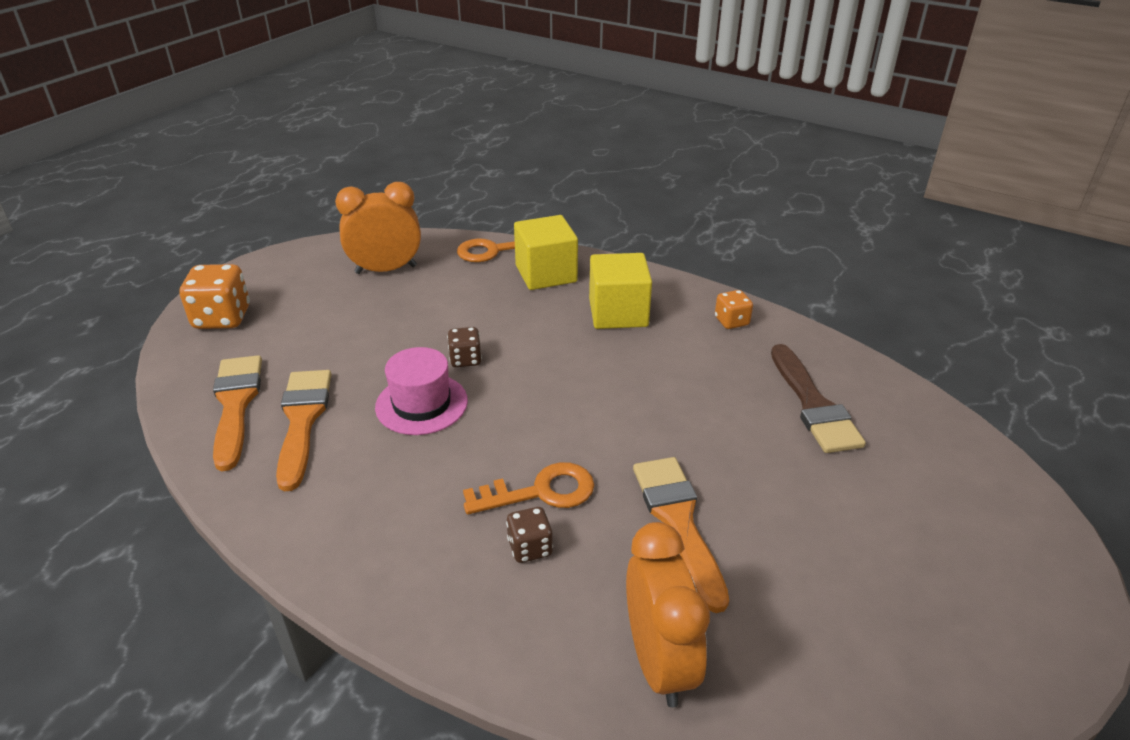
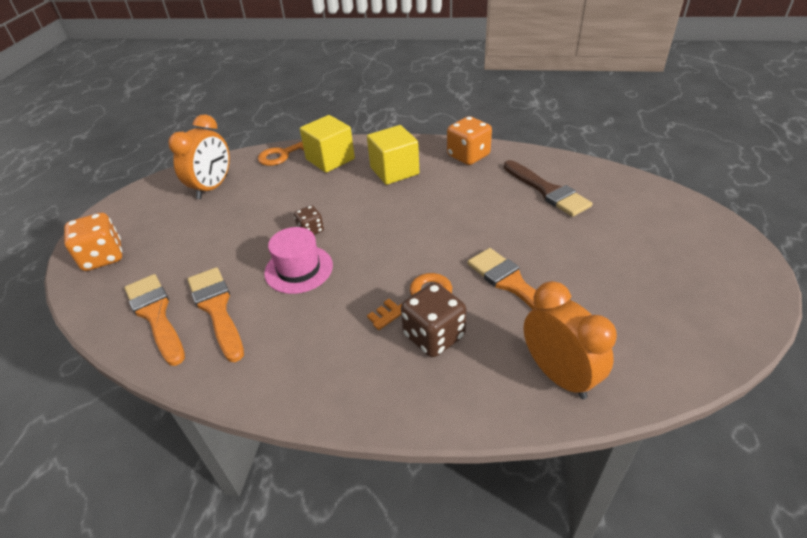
camera: 20 degrees left, 5 degrees up
orange clock [335,182,421,274] -> orange clock turned 150 degrees clockwise [168,115,230,199]
brown dice [506,507,553,563] -> brown dice [401,283,467,357], size x1.75
orange dice [715,290,753,329] -> orange dice [447,116,492,165], size x1.75

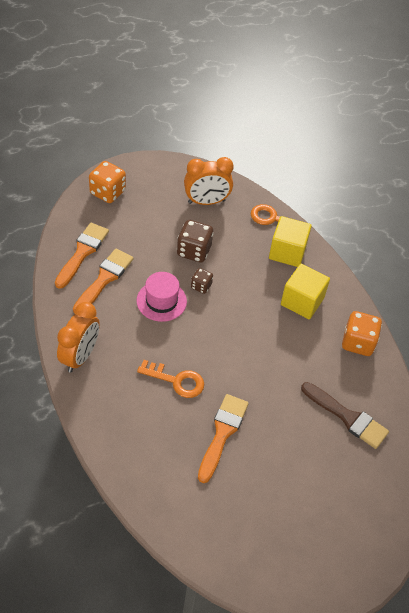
camera: 50 degrees right, 10 degrees up
brown dice [401,283,467,357] -> brown dice moved to [177,220,214,263]
brown brush [504,160,592,217] -> brown brush turned 75 degrees counterclockwise [301,382,389,449]
orange clock [524,281,617,399] -> orange clock moved to [57,302,100,373]

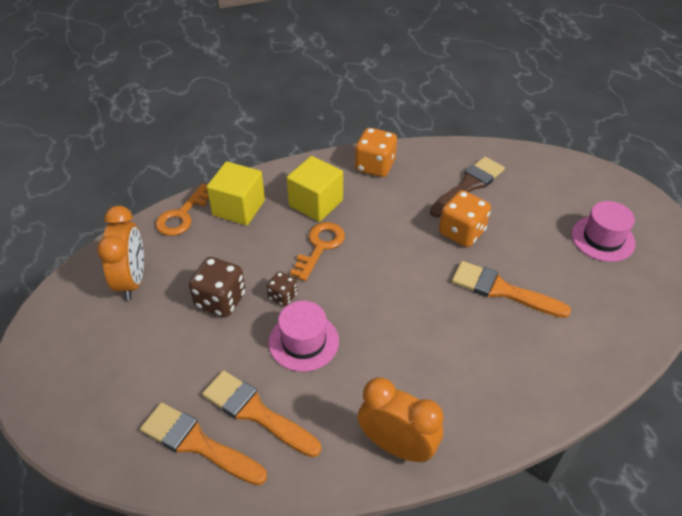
camera: 80 degrees left, 5 degrees down
orange dice [89,161,126,203] -> orange dice moved to [439,190,491,247]
orange key [137,360,204,398] -> orange key moved to [290,222,345,281]
none -> pink hat [572,201,636,262]

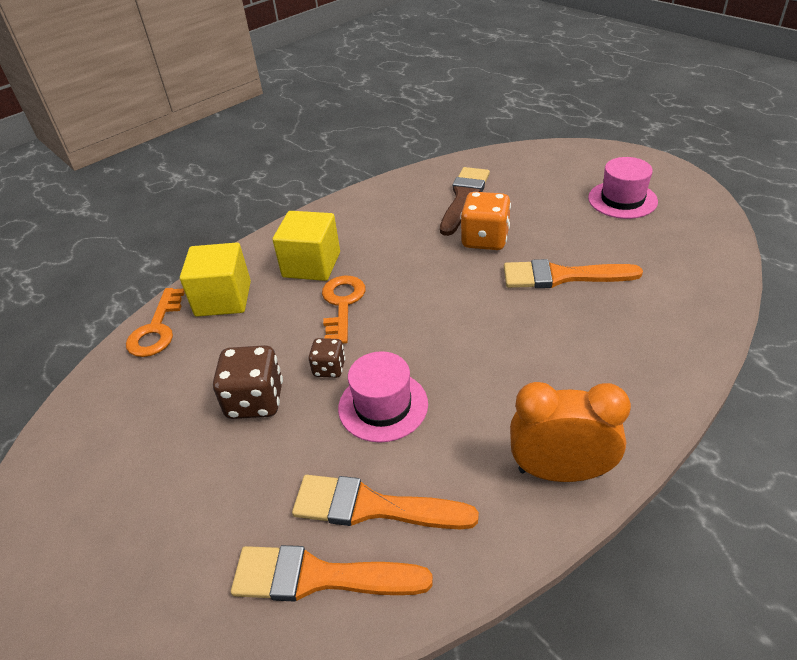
camera: 20 degrees left, 5 degrees down
orange clock [97,206,144,300] -> none
orange dice [355,128,397,177] -> none

